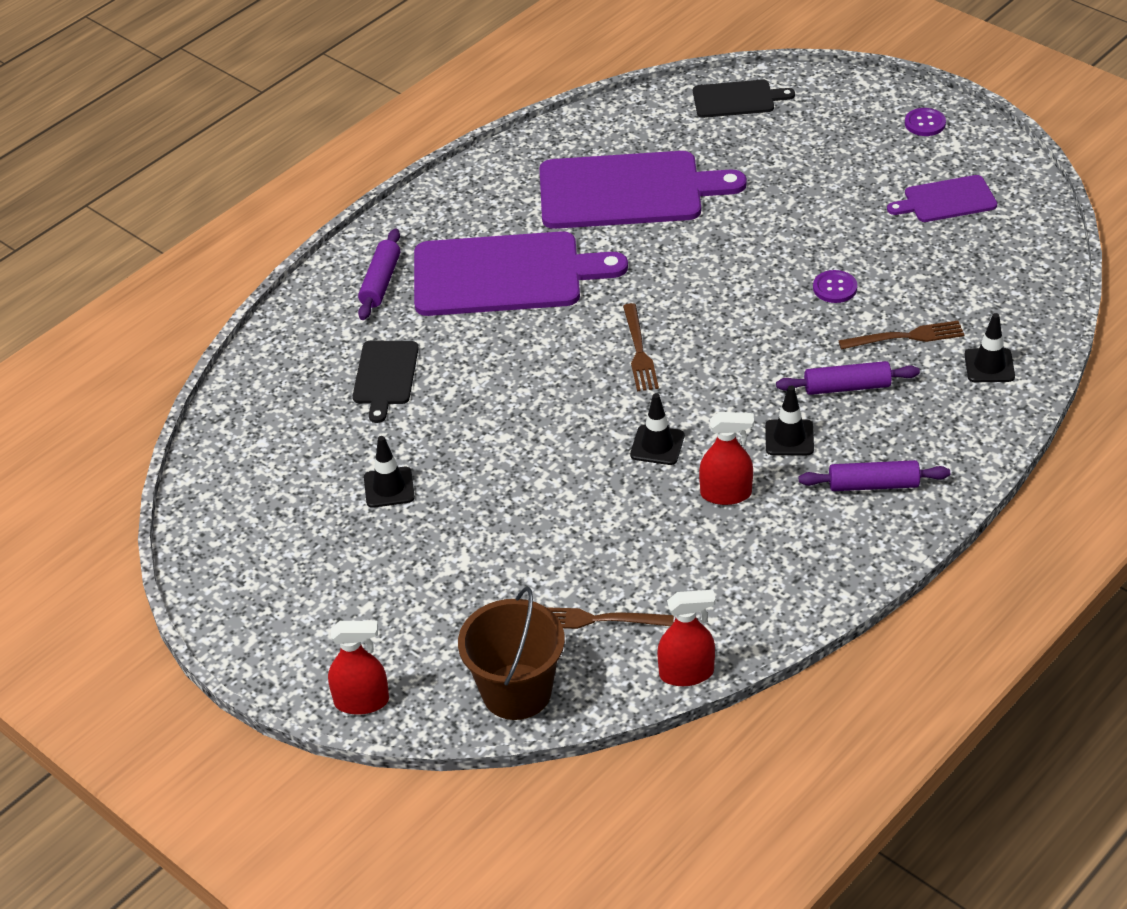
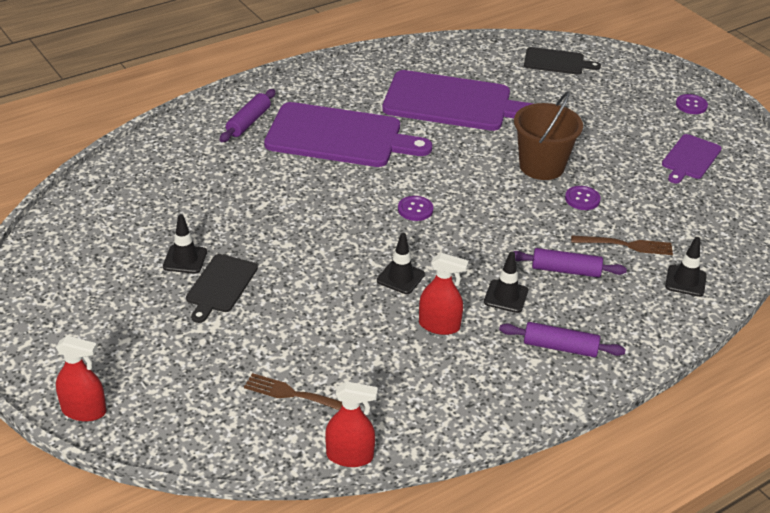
camera: 10 degrees right, 5 degrees down
black cutting board [353,340,419,423] -> black cutting board moved to [186,254,258,323]
brown bucket [458,587,565,720] -> brown bucket moved to [514,91,583,180]
brown fork [623,303,659,391] -> purple button [398,196,433,221]
purple cutting board [887,175,997,222] -> purple cutting board turned 60 degrees counterclockwise [662,134,722,183]

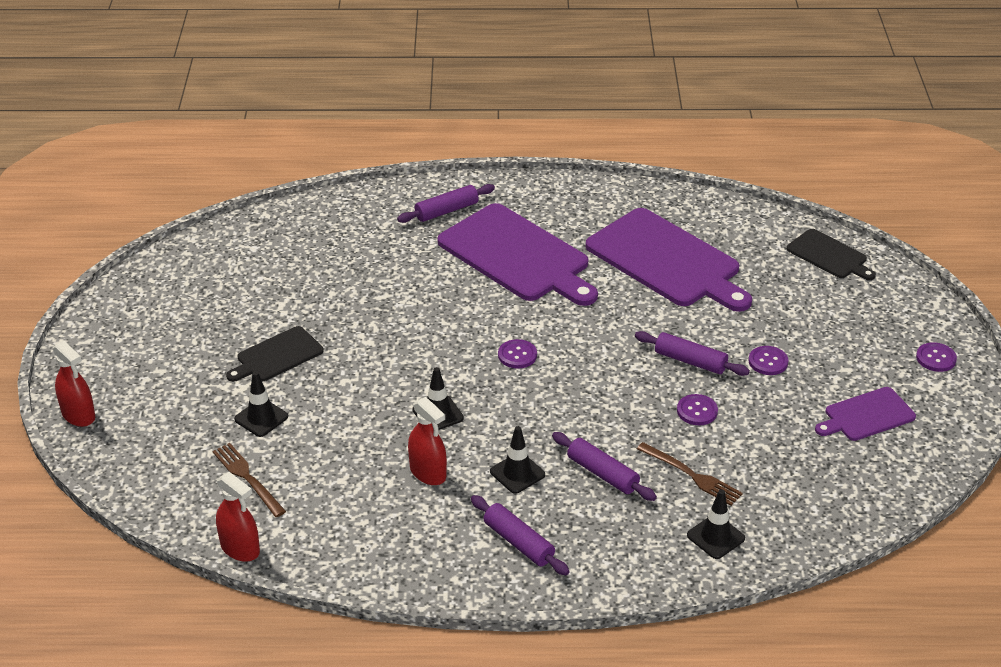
camera: 35 degrees right, 0 degrees up
black traffic cone [163,214,207,274] -> black traffic cone moved to [234,371,288,437]
brown bucket [514,91,583,180] -> purple rolling pin [635,331,750,376]
none -> purple button [749,346,789,375]

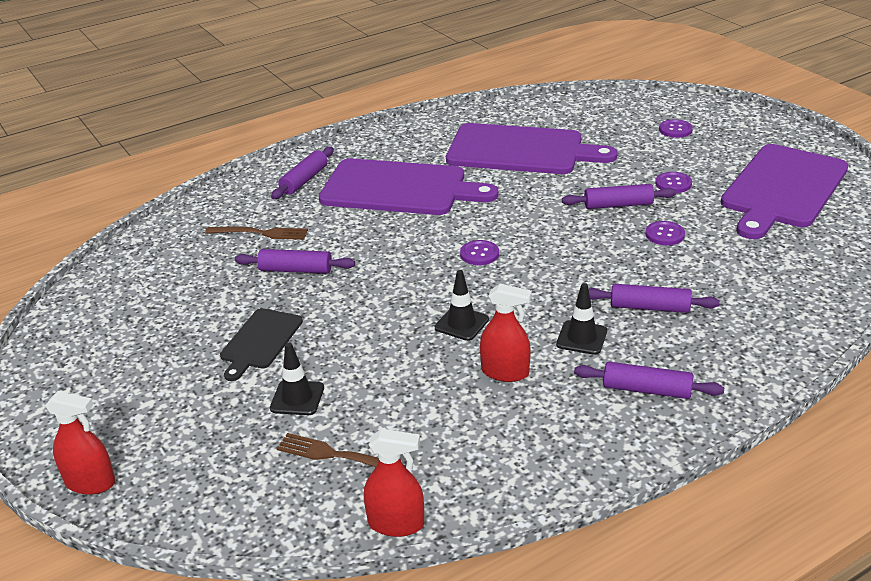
camera: 30 degrees left, 5 degrees down
brown fork [637,442,743,506] -> brown fork moved to [205,227,308,240]
black traffic cone [687,489,745,559] -> none
black cutting board [787,229,876,280] -> none
purple cutting board [815,387,916,441] -> purple cutting board [721,144,848,239], size x1.96
purple button [916,342,957,372] -> purple button moved to [659,119,693,138]
none -> purple rolling pin [235,249,355,274]

